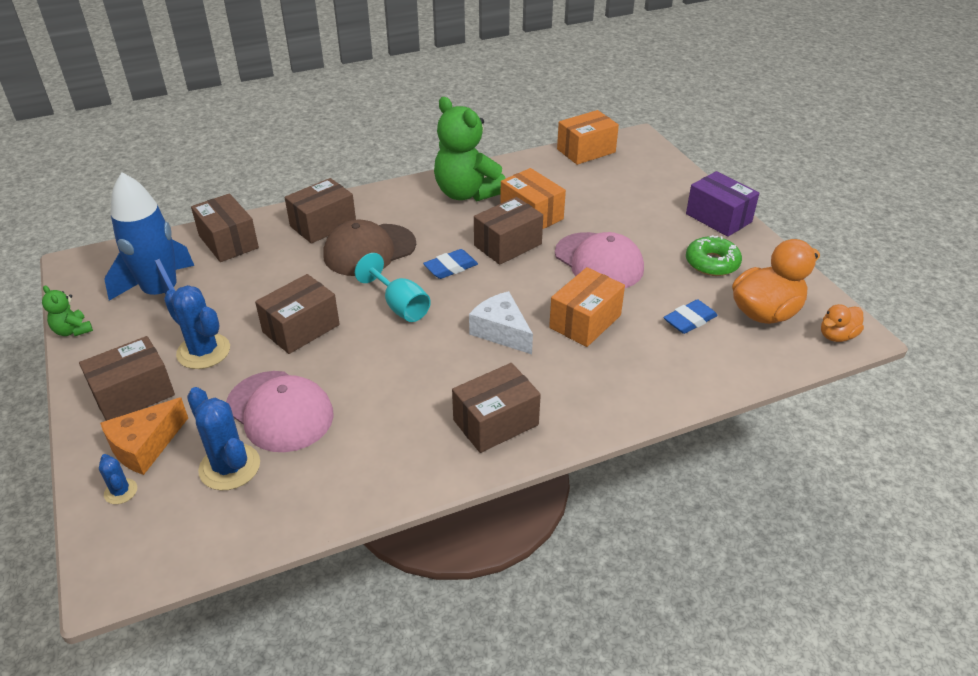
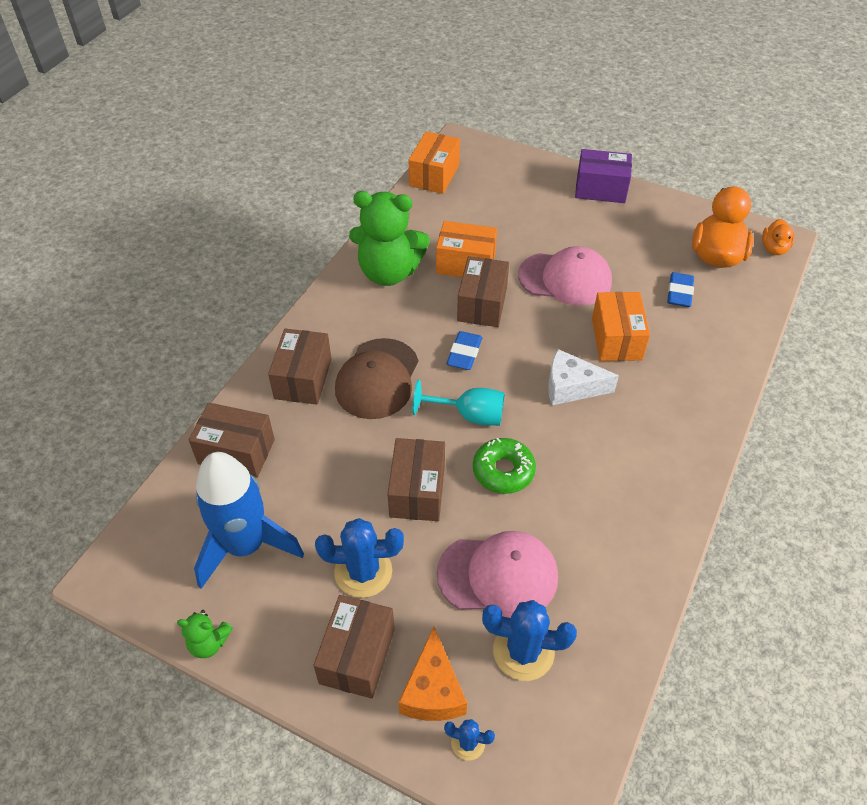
camera: 40 degrees left, 10 degrees up
brown box [452,363,541,453] -> none
green donut [686,235,742,276] -> green donut moved to [473,438,536,494]

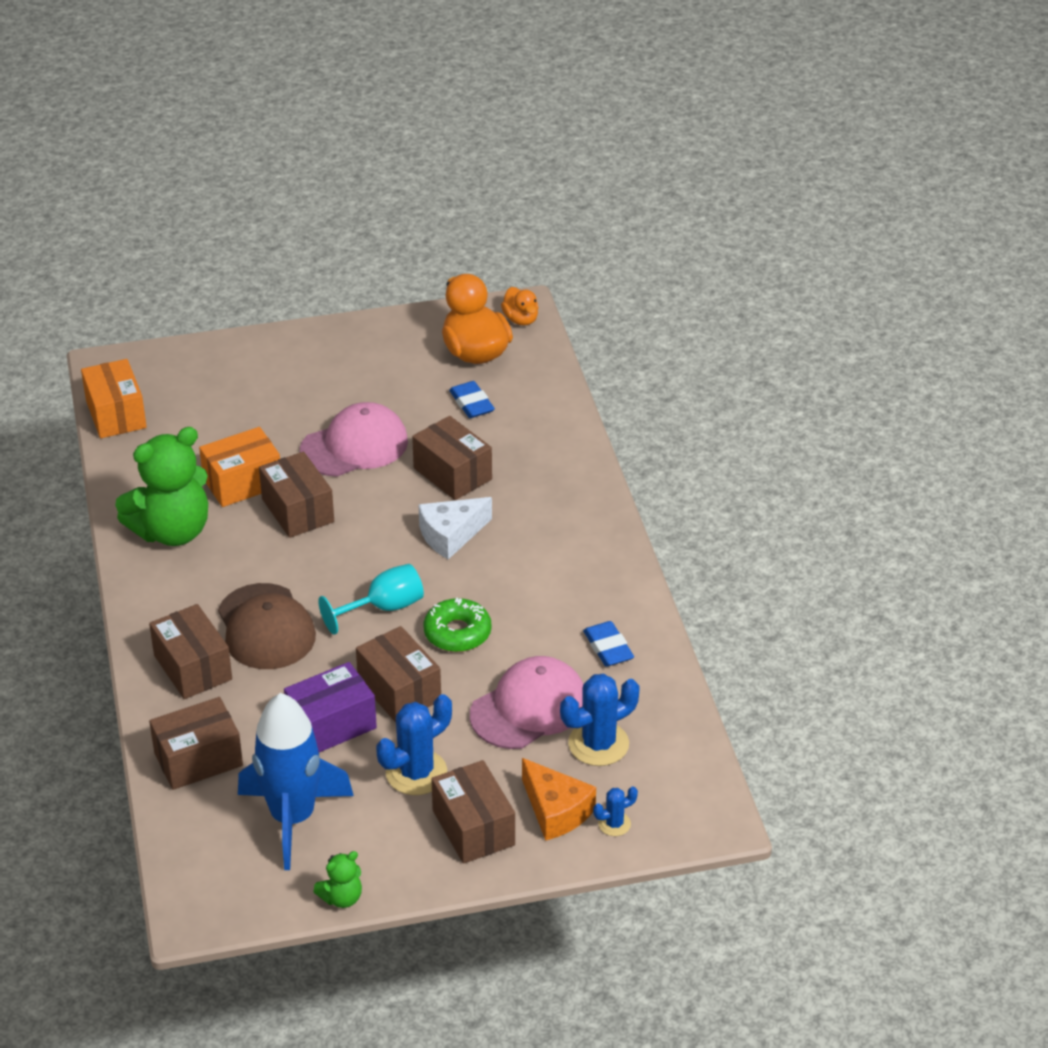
camera: 40 degrees left, 10 degrees down
blue eraser [446,331,482,370] -> blue eraser moved to [583,621,634,667]
purple box [575,149,632,203] -> purple box moved to [284,662,377,752]
orange box [592,292,650,361] -> brown box [412,416,492,500]

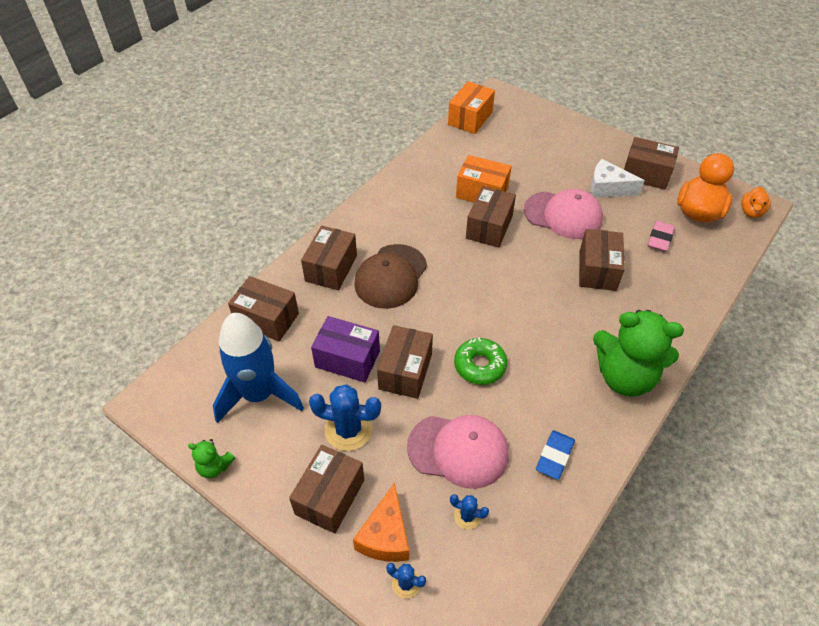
camera: 50 degrees right, 10 degrees up
green teddy bear [115,427,208,546] -> green teddy bear moved to [593,310,684,397]
turquoise goblet [318,564,424,635] -> none
white cheese [418,497,492,559] -> white cheese moved to [590,159,645,198]
blue eraser [449,381,495,418] -> pink eraser [648,221,675,252]
blue cactus [560,674,640,766] -> blue cactus [450,494,489,529], size x0.52
none -> brown box [624,137,679,190]

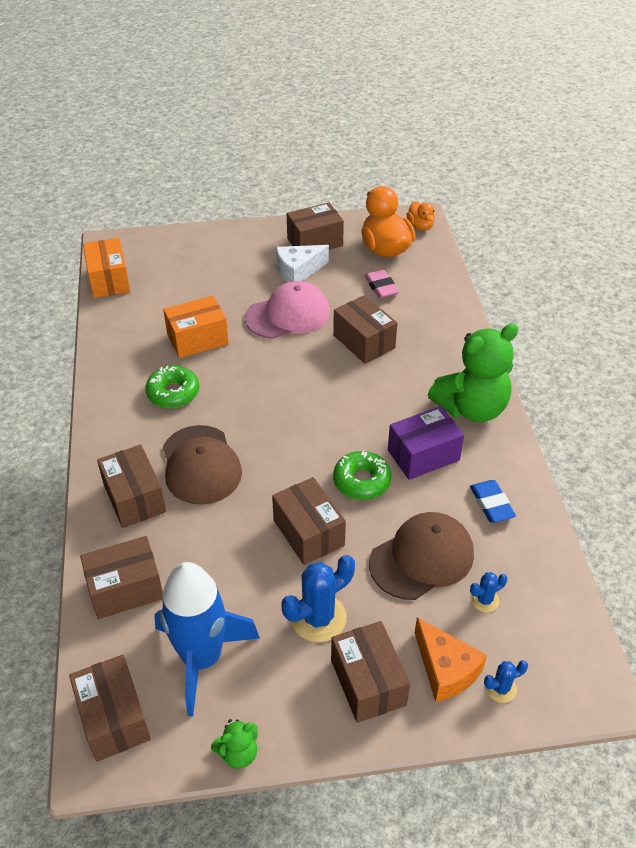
camera: 45 degrees left, 5 degrees down
purple box [311,316,380,382] -> purple box moved to [388,406,464,480]
pink cap [407,415,509,489] -> brown cap [369,512,474,600]
brown box [466,186,516,248] -> brown box moved to [69,655,151,762]
none -> green donut [145,366,199,408]

